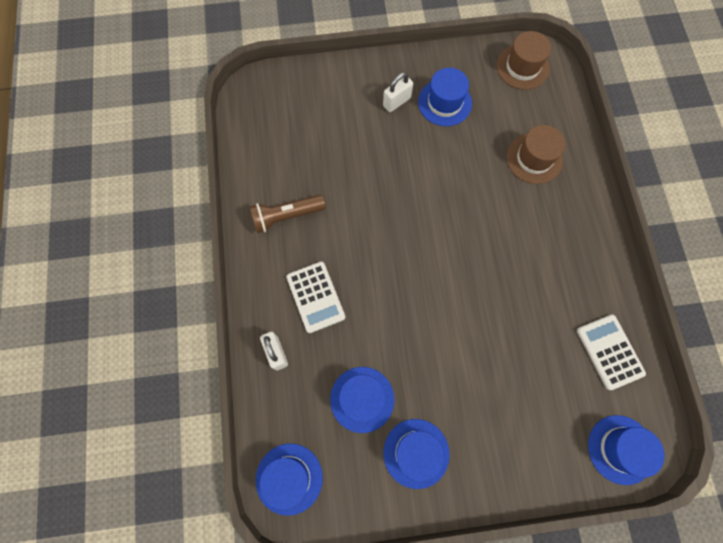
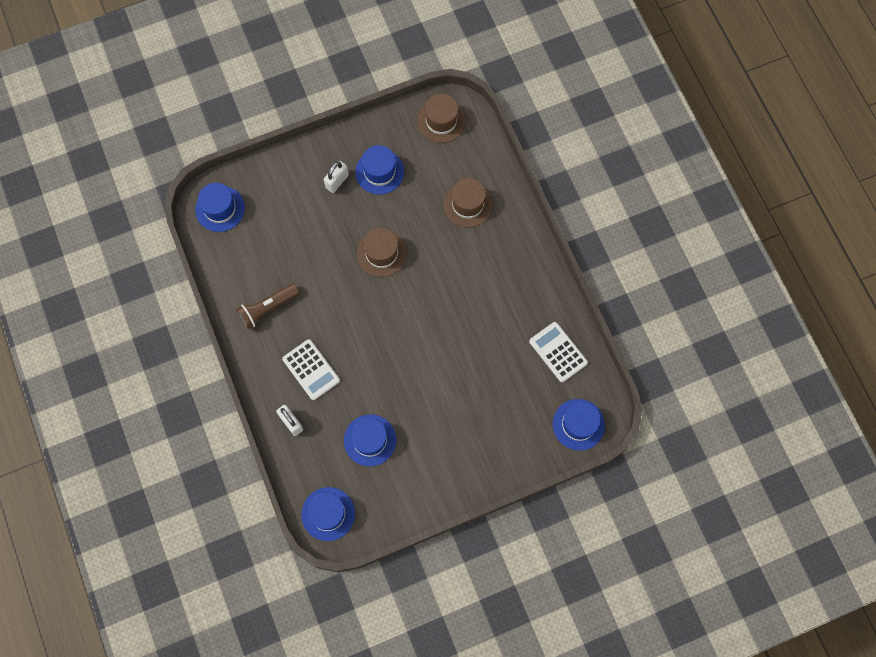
camera: 15 degrees left, 0 degrees up
blue hat [383,419,450,489] -> blue hat moved to [195,183,245,232]
none -> brown hat [357,228,407,277]

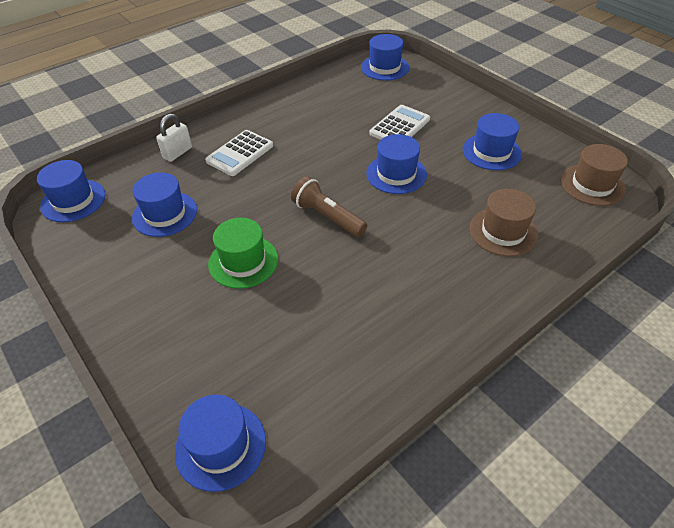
camera: 75 degrees right, 25 degrees down
brown flashlight [236,283,300,329] -> brown flashlight moved to [291,176,367,237]
white padlock [324,161,349,193] -> none
brown hat [357,228,407,277] -> blue hat [366,134,427,194]
white calculator [529,322,588,382] -> white calculator moved to [370,105,430,140]
none -> green hat [208,218,278,289]

